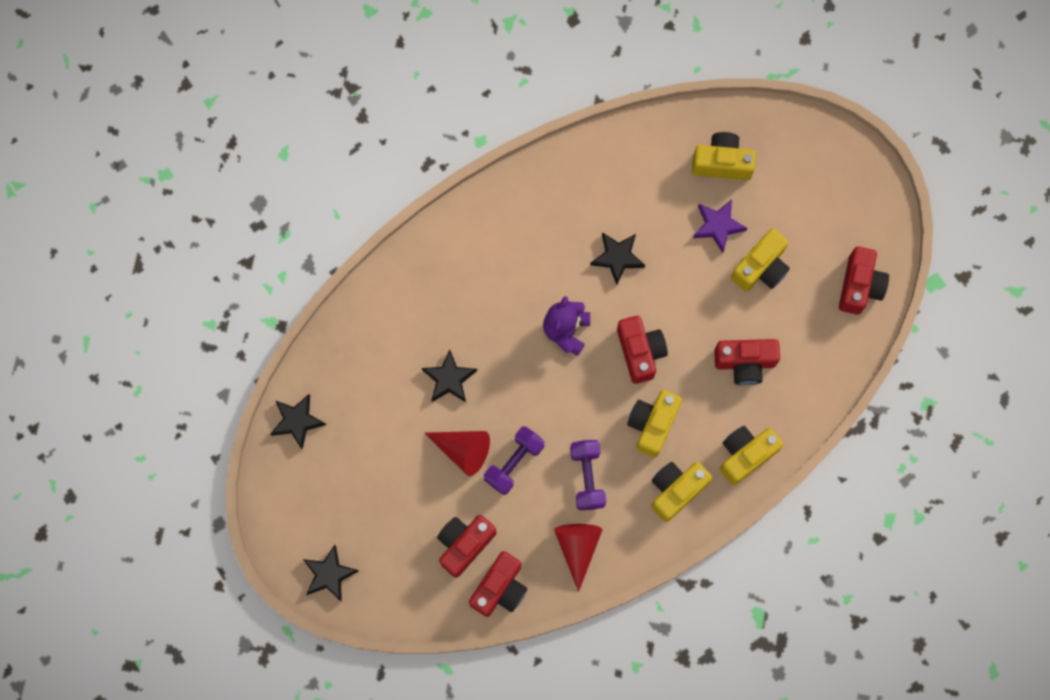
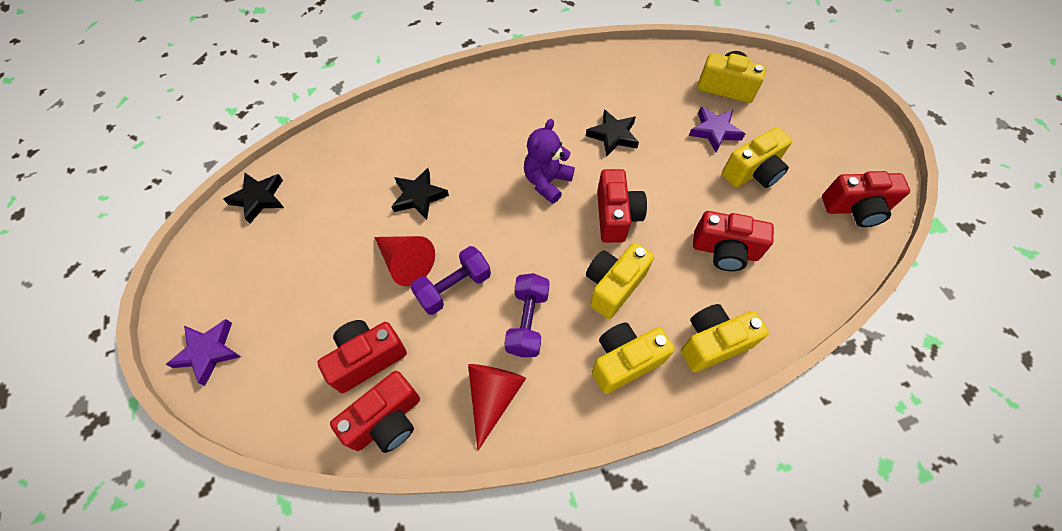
camera: 15 degrees right, 15 degrees down
black star [303,545,359,602] -> purple star [166,319,241,386]
red camera [839,247,889,315] -> red camera turned 60 degrees clockwise [822,171,910,227]

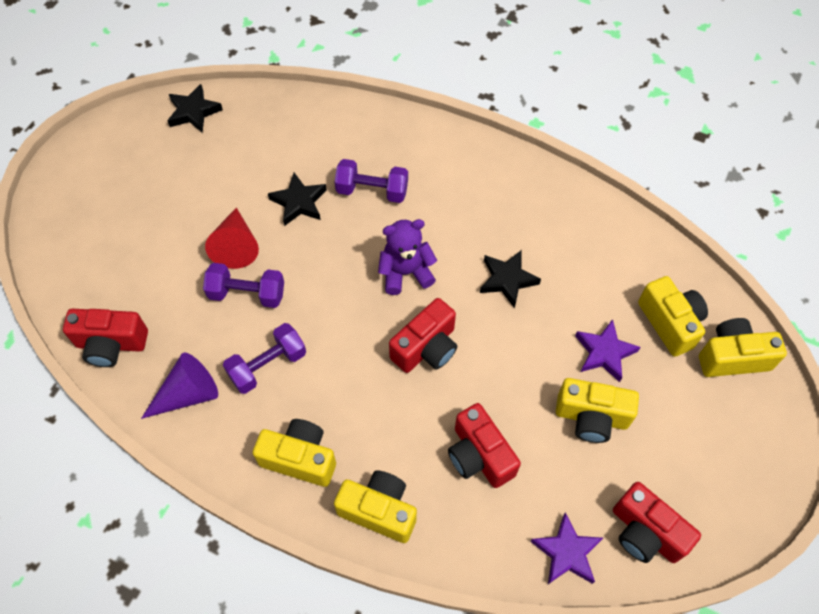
camera: 45 degrees right, 0 degrees up
purple star [166,319,241,386] -> purple star moved to [531,512,603,584]
red camera [317,320,407,393] -> none
red cone [468,364,526,451] -> purple cone [141,353,218,419]
yellow camera [586,243,654,319] -> yellow camera moved to [699,318,787,377]
none -> purple dumbbell [335,159,408,203]

